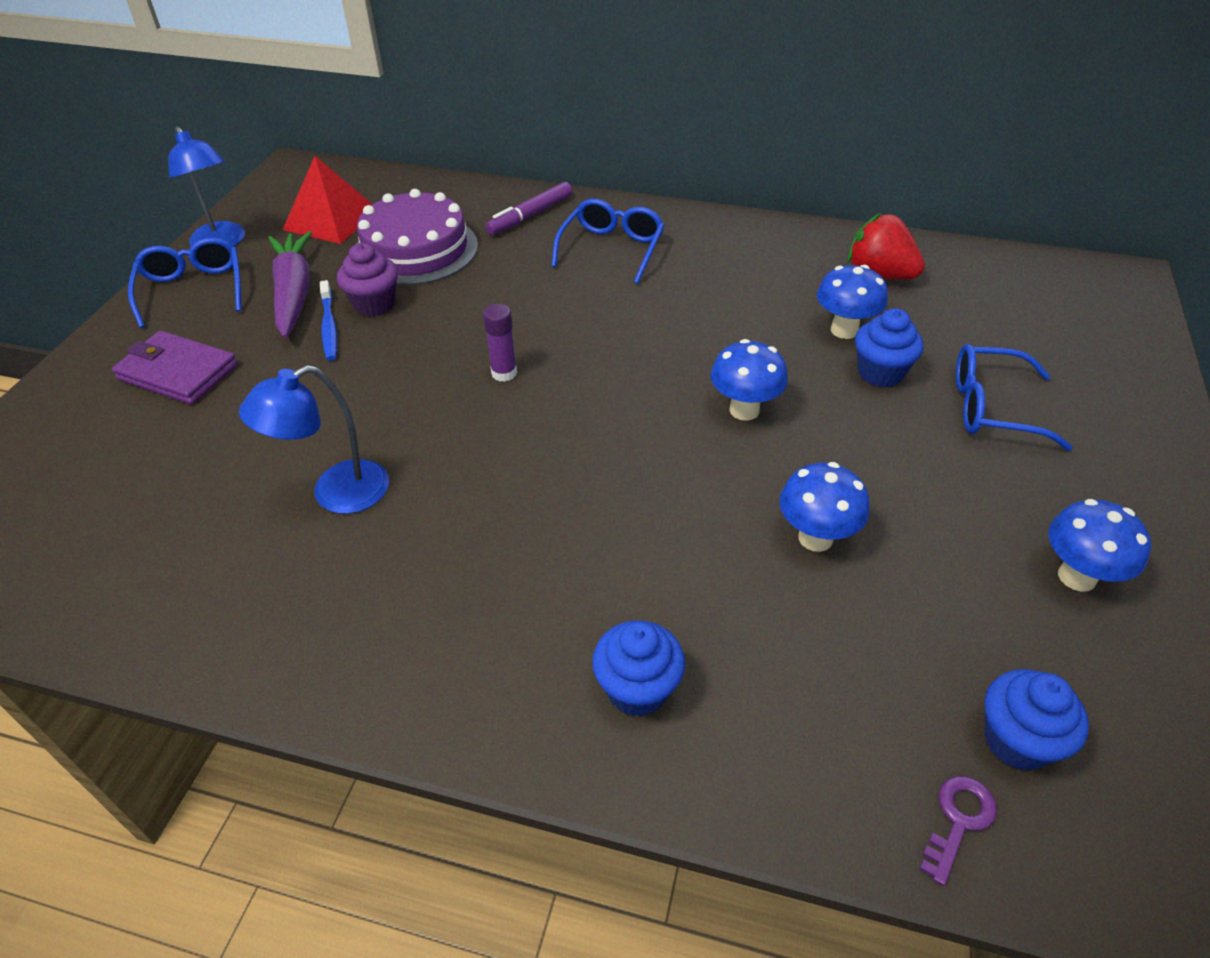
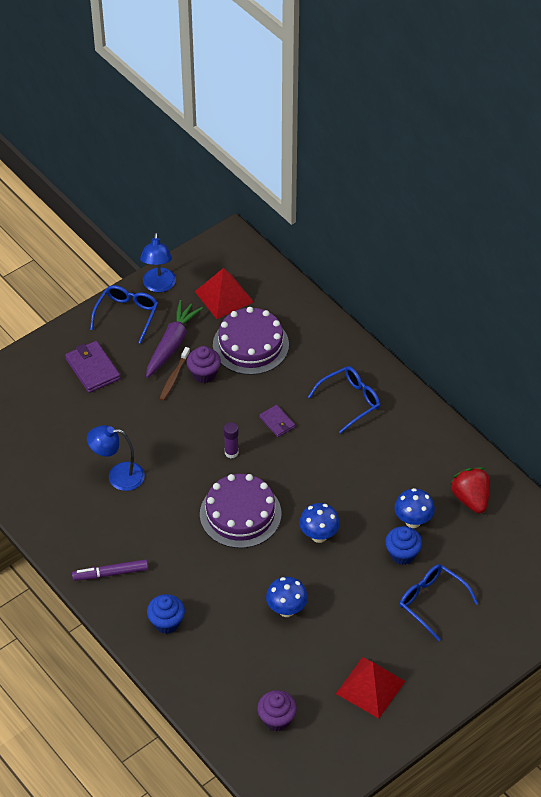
camera: 35 degrees right, 5 degrees up
blue toothbrush [320,280,337,361] -> brown toothbrush [159,347,190,401]
purple marker [485,182,572,235] -> purple marker moved to [72,559,148,581]
purple key [920,776,997,886] -> none
blue cupcake [984,669,1089,771] -> purple cupcake [257,690,297,731]
blue mushroom [1048,499,1151,592] -> red pyramid [336,657,405,719]
none -> purple cake [200,474,281,548]
none -> purple wallet [259,405,295,437]

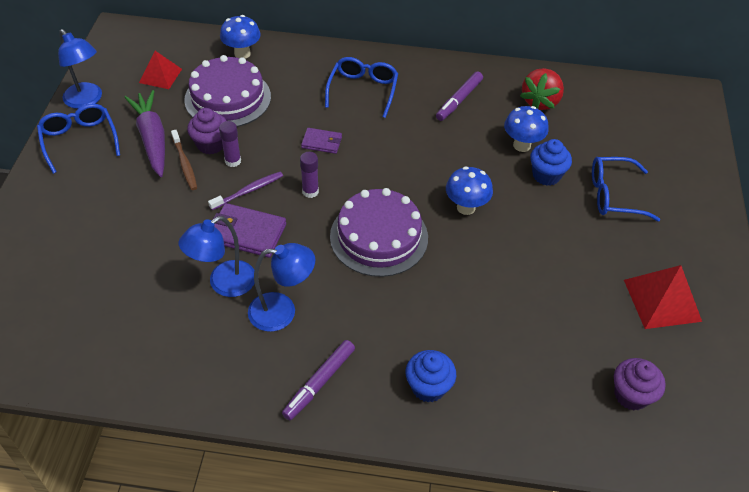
camera: 45 degrees left, 0 degrees up
purple wallet [65,341,120,393] -> purple wallet moved to [213,203,286,258]
red pyramid [195,268,254,319] -> red pyramid [139,51,182,89], size x0.66
blue mushroom [266,577,308,617] -> blue mushroom moved to [220,15,261,59]
red strawberry [450,467,490,513] -> red strawberry turned 90 degrees counterclockwise [520,68,564,110]
none -> purple toothbrush [208,172,283,210]
none -> purple glue stick [219,121,241,167]
none -> blue lamp [248,243,315,332]
none -> purple marker [436,72,483,121]

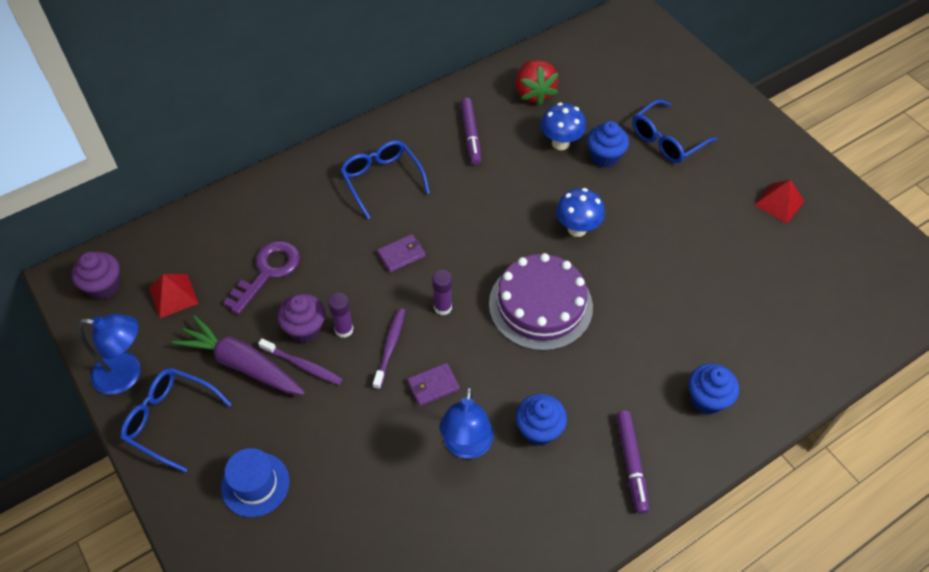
camera: 40 degrees left, 5 degrees up
brown toothbrush [171,130,197,190] -> purple toothbrush [258,338,343,385]
purple cake [184,55,271,127] -> purple key [223,241,300,315]
purple wallet [213,203,286,258] -> purple wallet [407,363,460,406], size x0.60
blue mushroom [220,15,261,59] -> none
blue lamp [248,243,315,332] -> blue cupcake [516,394,567,446]
purple cupcake [614,358,666,411] -> purple cupcake moved to [71,252,120,300]
red pyramid [624,265,702,329] -> red pyramid [754,180,804,224], size x0.66
none -> blue hat [221,448,289,517]

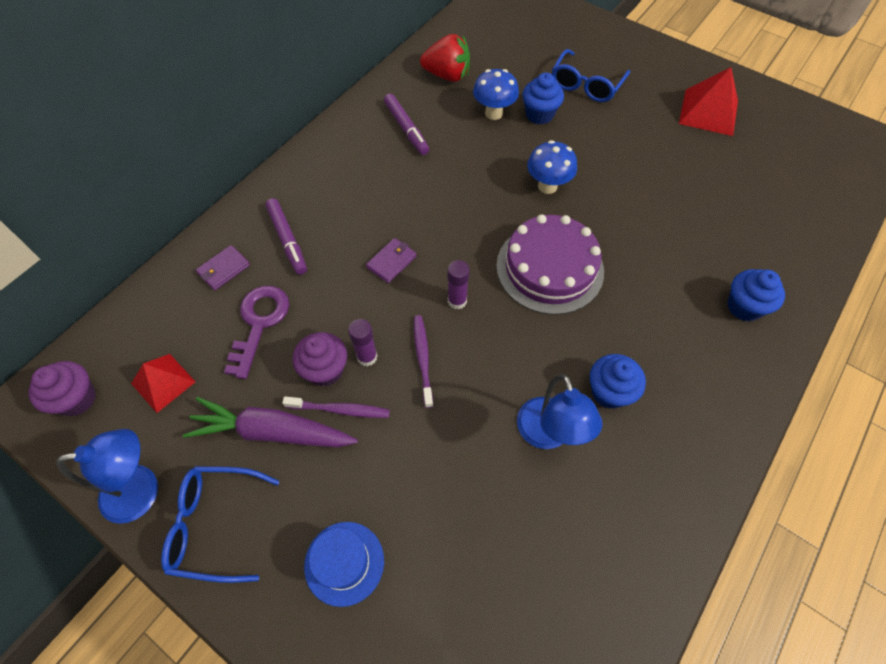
camera: 20 degrees left, 5 degrees up
blue glasses [340,140,430,219] -> none
purple wallet [407,363,460,406] -> purple wallet moved to [196,245,250,290]
red strawberry [516,60,559,106] -> red strawberry turned 45 degrees counterclockwise [420,34,470,82]
purple marker [616,411,649,514] -> purple marker moved to [265,198,307,275]
red pyramid [754,180,804,224] -> red pyramid [679,67,738,136], size x1.51

